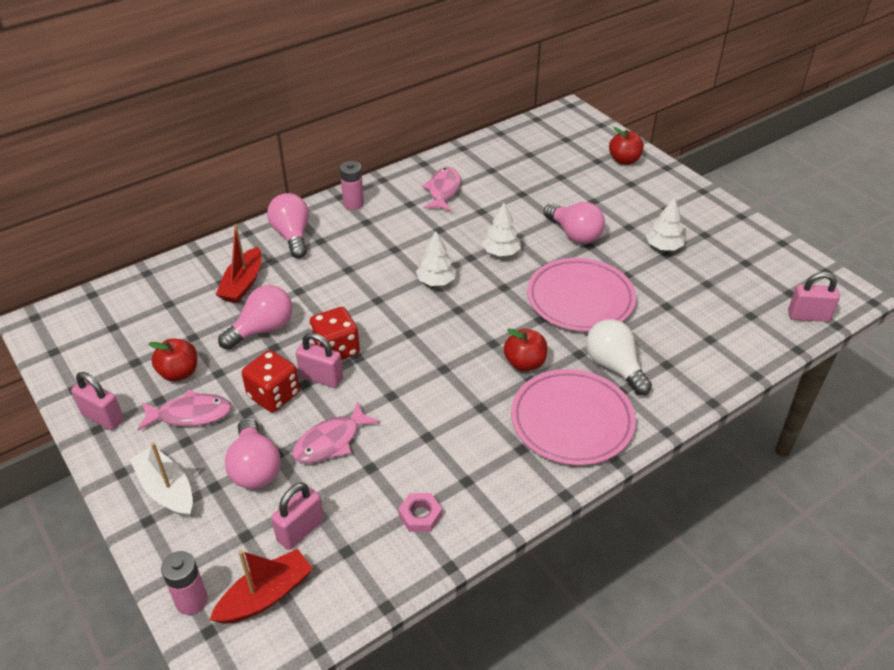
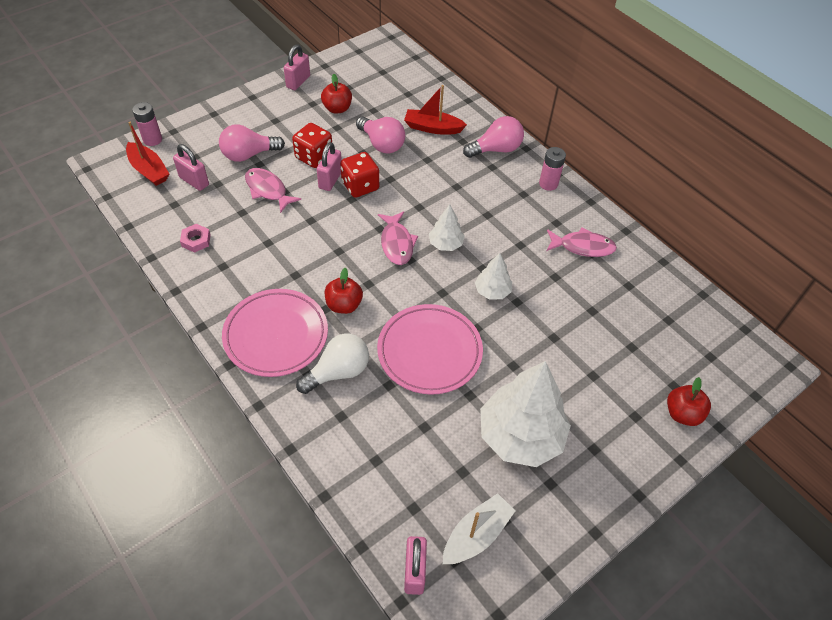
camera: 85 degrees right, 10 degrees up
white boat [130,442,193,518] -> white boat moved to [443,493,516,564]
pink fish [138,390,232,431] -> pink fish moved to [378,211,418,265]
pink light bulb [544,202,605,244] -> none
white tree [646,197,685,251] -> white tree [480,361,571,467], size x2.08

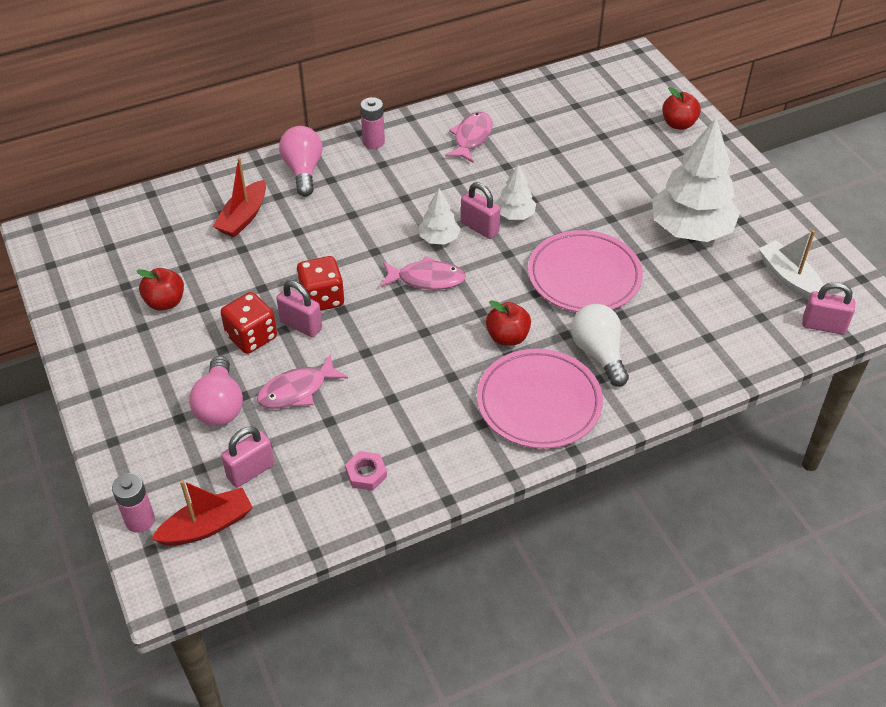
camera: 75 degrees left, 5 degrees down
pink padlock [284,44,310,90] -> pink padlock moved to [461,182,500,239]
pink light bulb [356,117,405,153] -> none

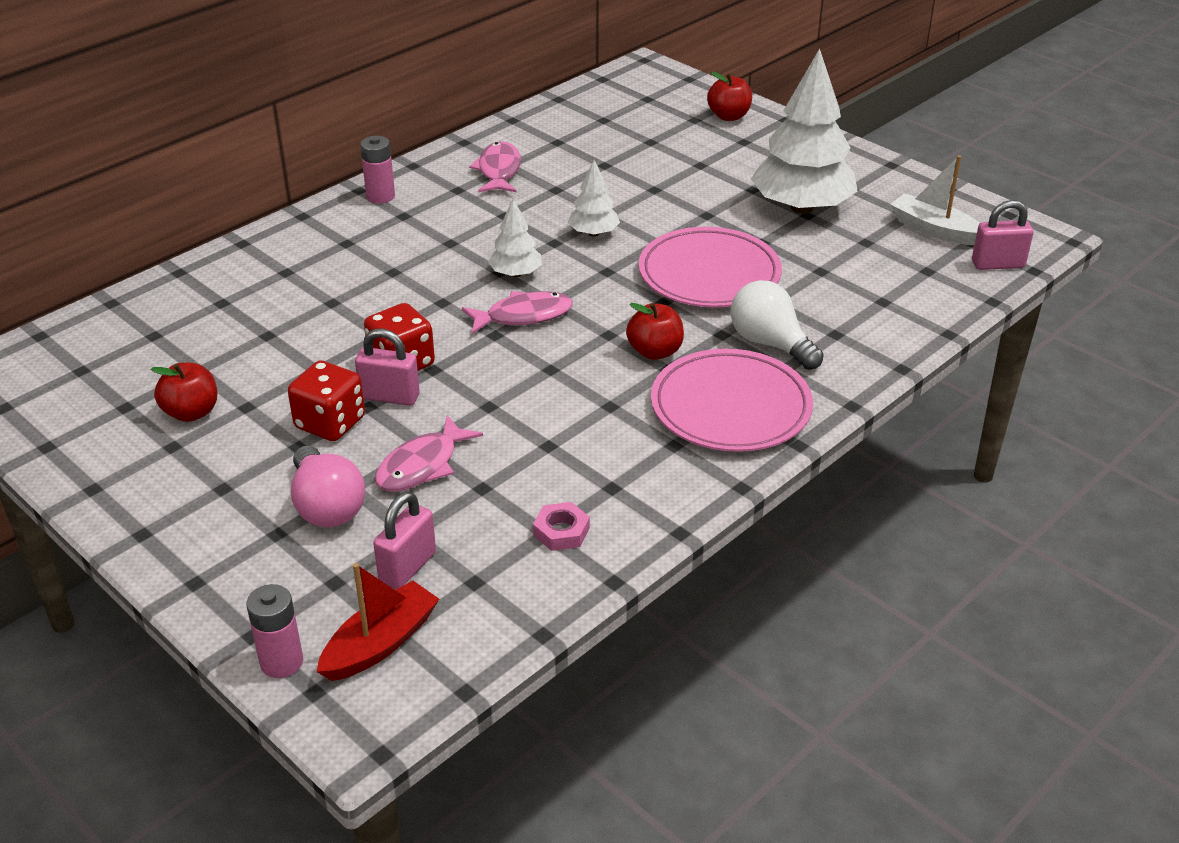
camera: 20 degrees left, 10 degrees down
red boat [213,158,266,237] -> none
pink light bulb [279,126,323,197] -> none
pink padlock [461,182,500,239] -> none

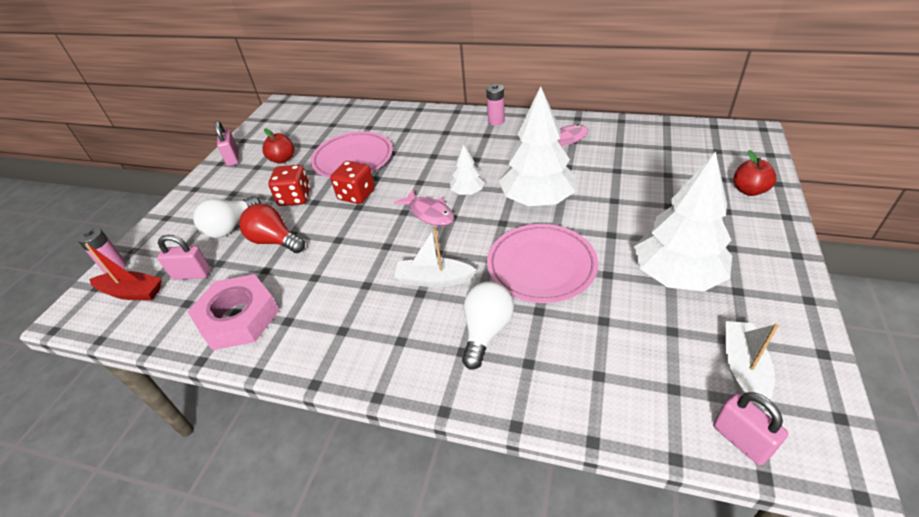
camera: 65 degrees right, 5 degrees up
pink light bulb [291,445,365,527] -> white light bulb [193,196,261,238]
pink padlock [355,328,420,406] -> pink padlock moved to [215,121,239,166]
pink fish [375,415,483,492] -> red light bulb [239,204,305,253]
pink nut [533,502,590,551] -> pink nut [187,274,279,350], size x2.26
white tree [568,160,620,237] -> white tree [499,87,576,206], size x2.08
red apple [626,303,684,360] -> white boat [394,227,477,287]
pink plate [651,349,813,452] -> pink plate moved to [311,131,393,178]

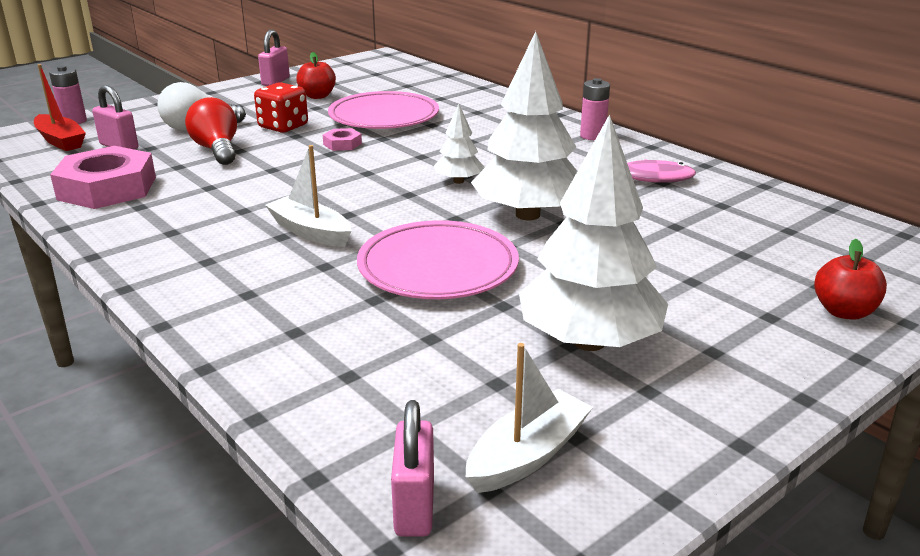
camera: 30 degrees right, 15 degrees down
red dice [331,161,375,204] -> pink nut [323,128,362,151]
pink fish [393,189,454,226] -> none
white light bulb [462,281,514,369] -> none

